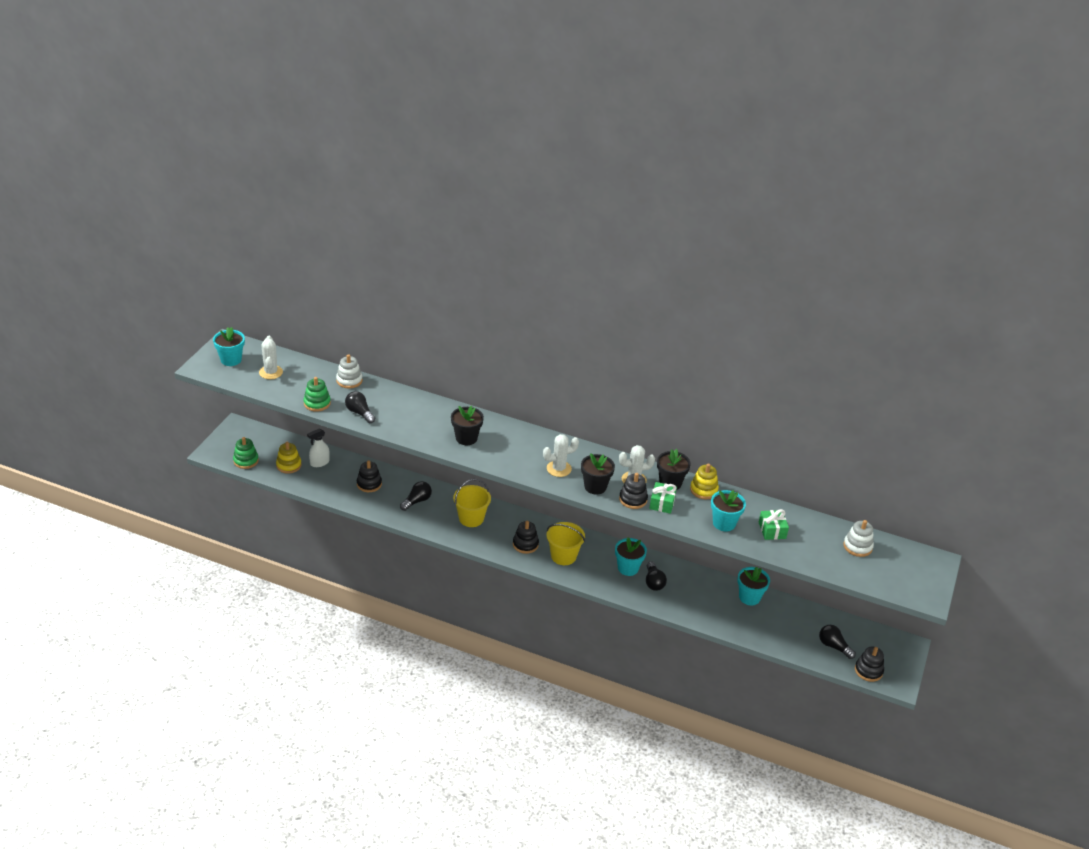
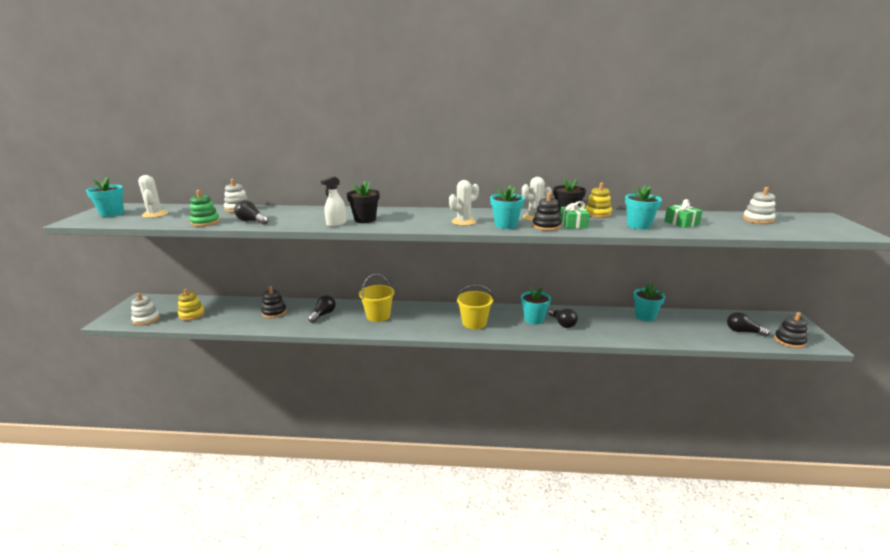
camera: 15 degrees left, 15 degrees down
green stacking toy [233,437,259,469] -> white stacking toy [131,293,160,326]
white spray bottle [307,428,329,467] -> white spray bottle moved to [321,176,346,227]
black stacking toy [513,521,539,554] -> none
black flower pot [581,453,615,495] -> turquoise flower pot [490,185,524,229]

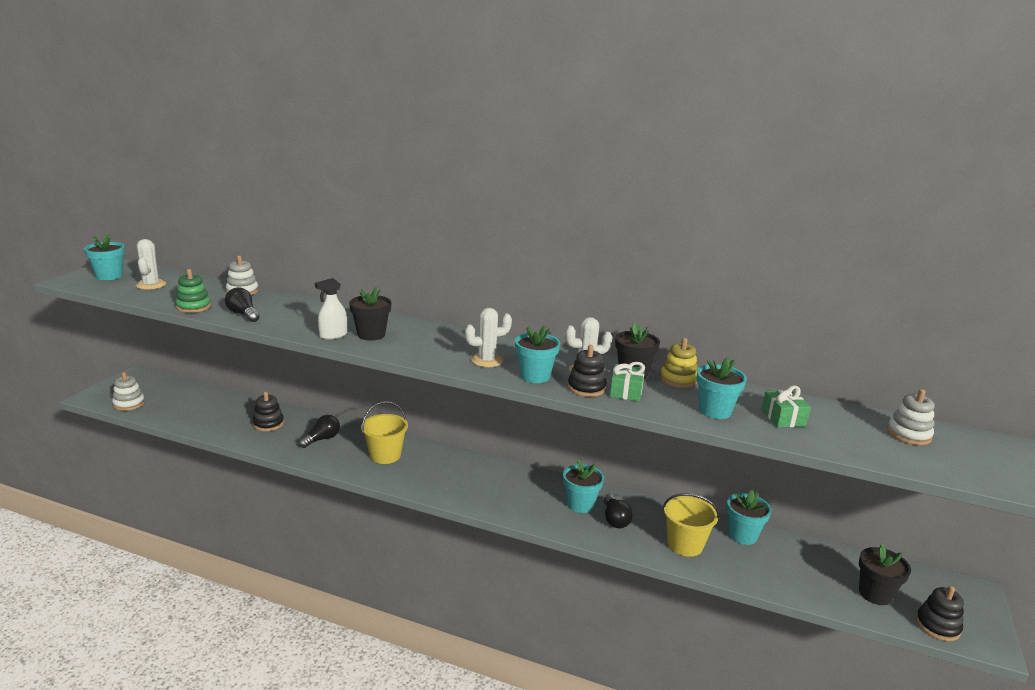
camera: 15 degrees right, 0 degrees up
yellow stacking toy [178,289,205,321] -> none
yellow bucket [456,285,494,330] -> yellow bucket moved to [663,493,719,557]
black light bulb [727,312,770,337] -> black flower pot [859,543,911,605]

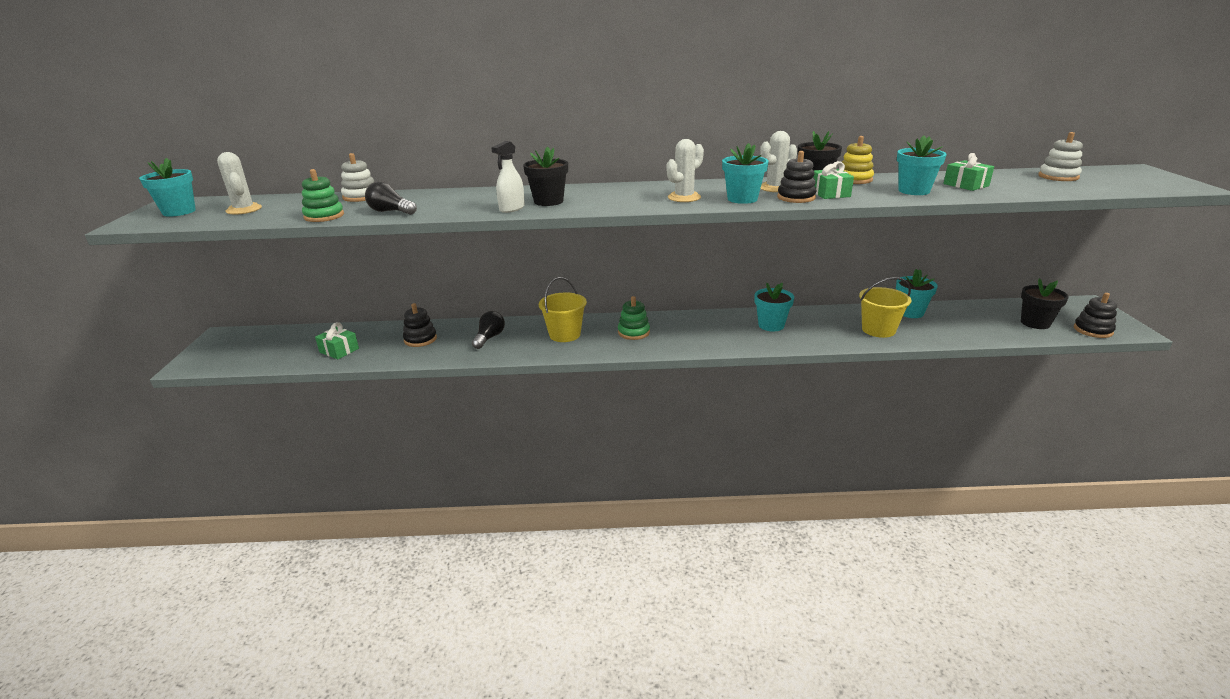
camera: 20 degrees left, 5 degrees up
white stacking toy [112,372,145,411] -> none
black light bulb [604,494,633,528] -> none
none -> green gift [315,322,359,359]
none -> green stacking toy [618,296,650,340]

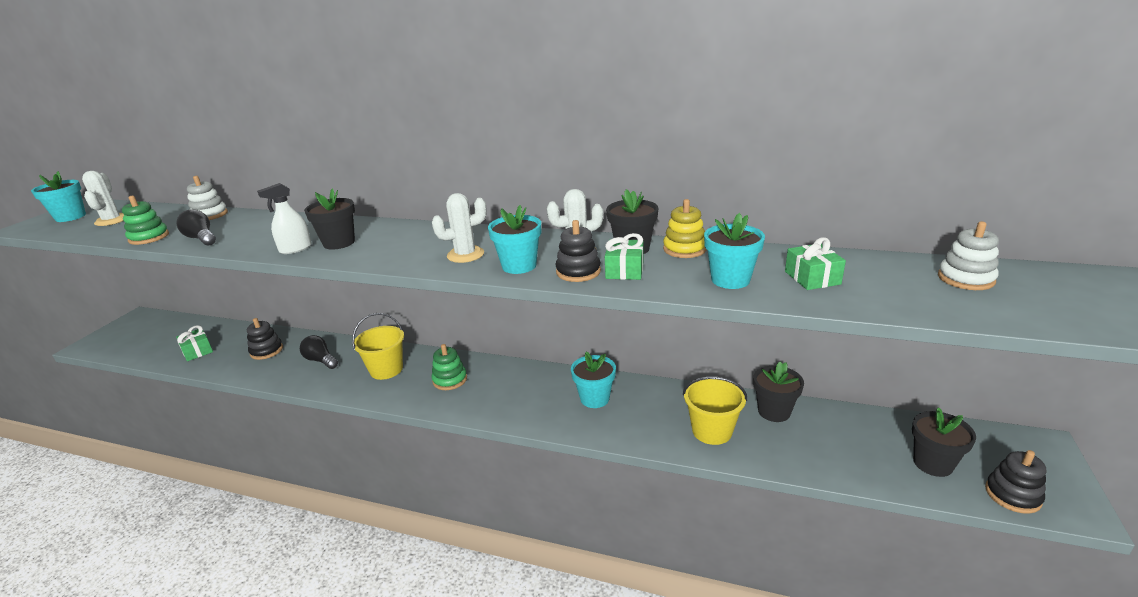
camera: 20 degrees right, 0 degrees up
black light bulb [472,311,505,349] -> black light bulb turned 90 degrees counterclockwise [300,335,338,369]
turquoise flower pot [896,269,938,318] -> black flower pot [754,362,804,422]

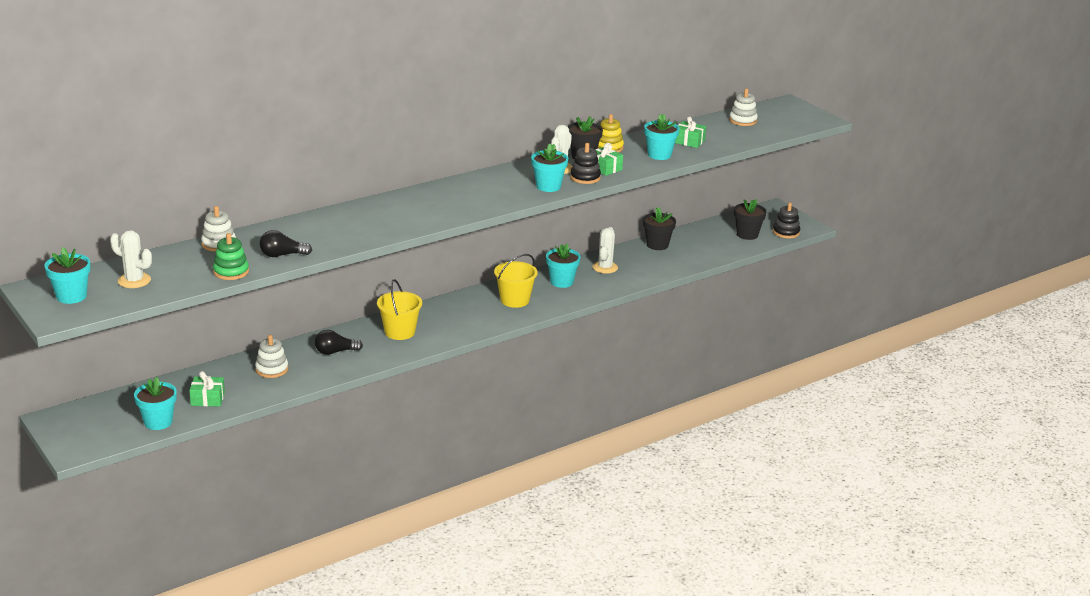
camera: 55 degrees left, 0 degrees up
black stacking toy [247,318,283,360] -> white stacking toy [255,335,288,378]
white spray bottle [257,183,312,254] -> none
black flower pot [304,188,355,250] -> none
white cactus [432,193,487,263] -> white cactus moved to [592,227,618,274]
green stacking toy [432,344,467,390] -> none
yellow bucket [683,377,747,445] -> yellow bucket moved to [494,254,538,308]
none -> turquoise flower pot [134,377,177,430]

